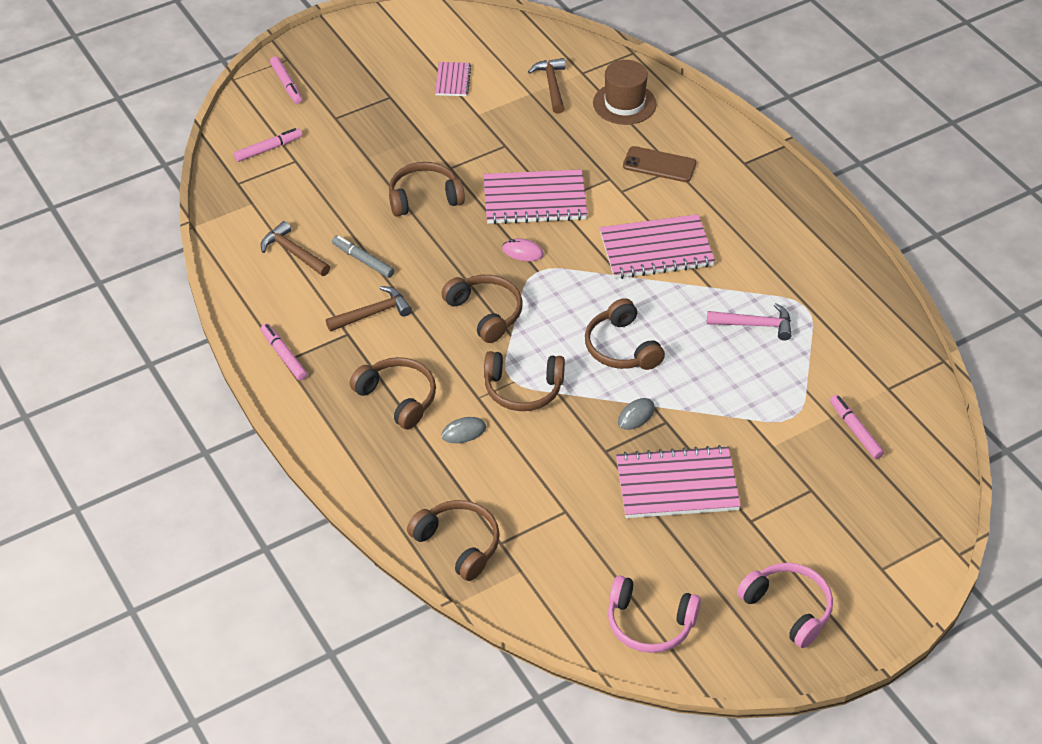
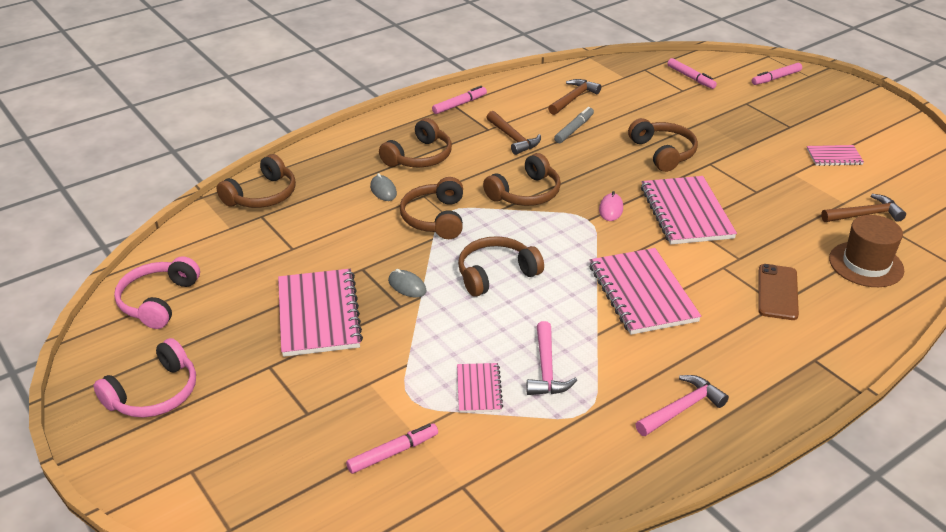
camera: 85 degrees right, 10 degrees down
none -> pink notebook [457,363,503,413]
none -> pink hammer [635,375,729,436]

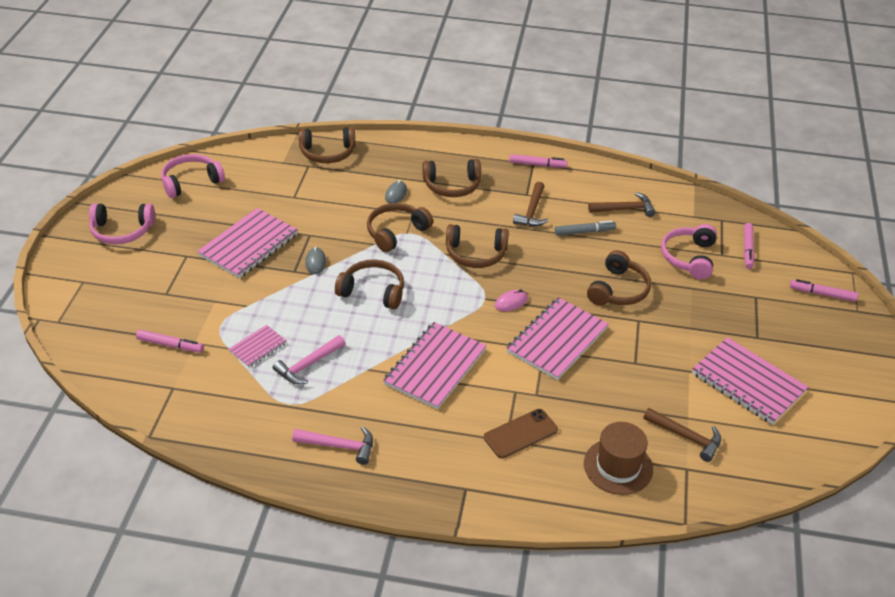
camera: 45 degrees right, 5 degrees up
pink notebook [807,145,864,166] -> pink notebook [692,337,808,425], size x1.94
none -> pink headphones [661,224,717,279]

